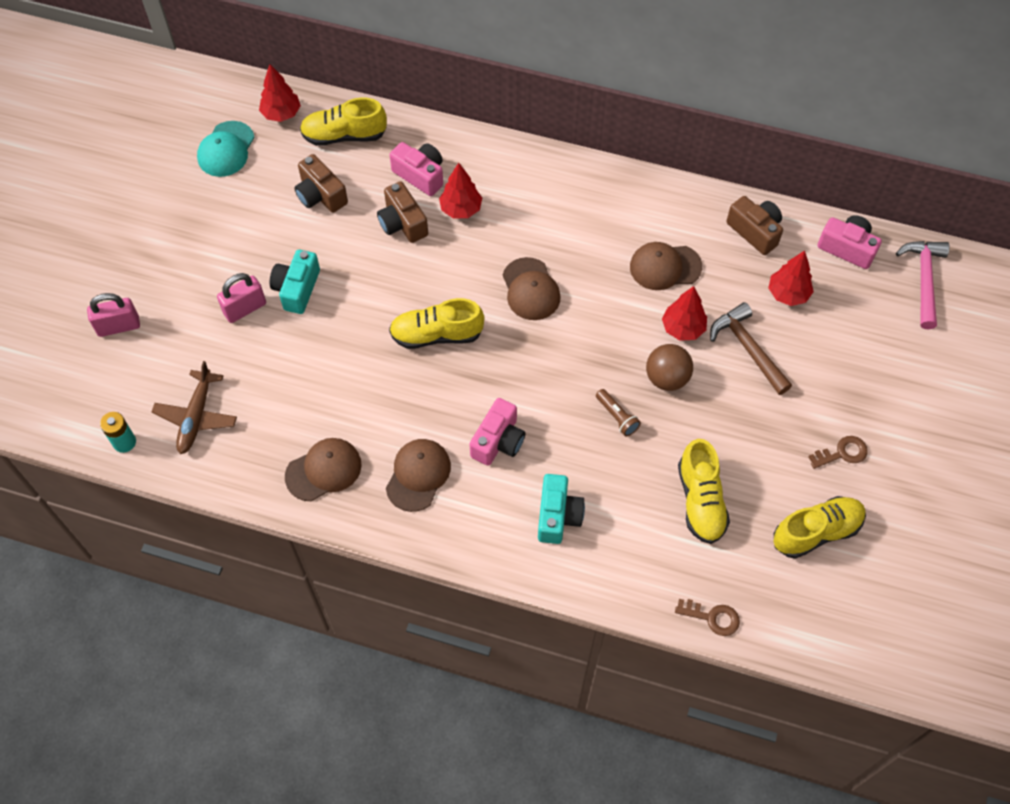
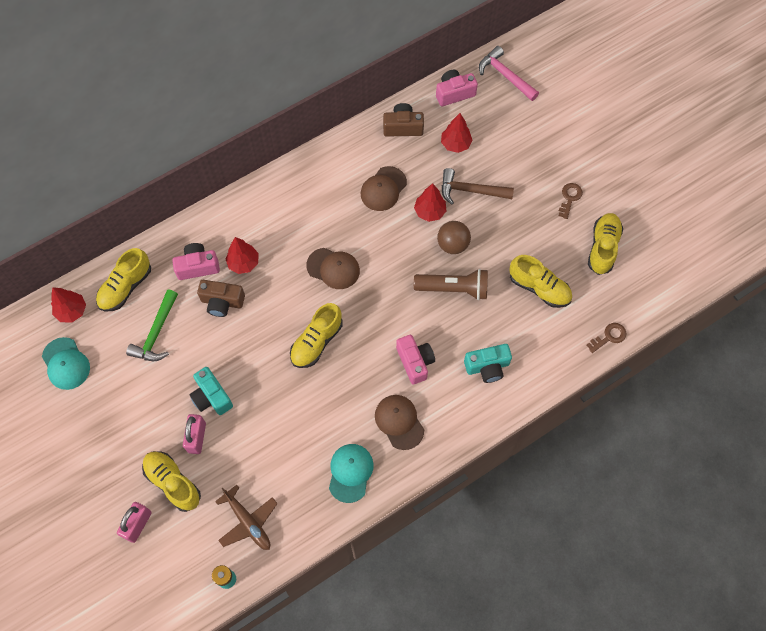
camera: 50 degrees left, 5 degrees up
brown cap [285,438,362,501] -> turquoise cap [329,444,374,503]
brown camera [294,154,348,213] -> green hammer [126,289,178,361]
turquoise camera [538,474,585,544] -> turquoise camera turned 120 degrees clockwise [464,344,512,383]
brown flashlight [596,389,641,436] -> brown flashlight [414,269,488,300], size x1.91
none -> yellow shoe [142,451,201,512]

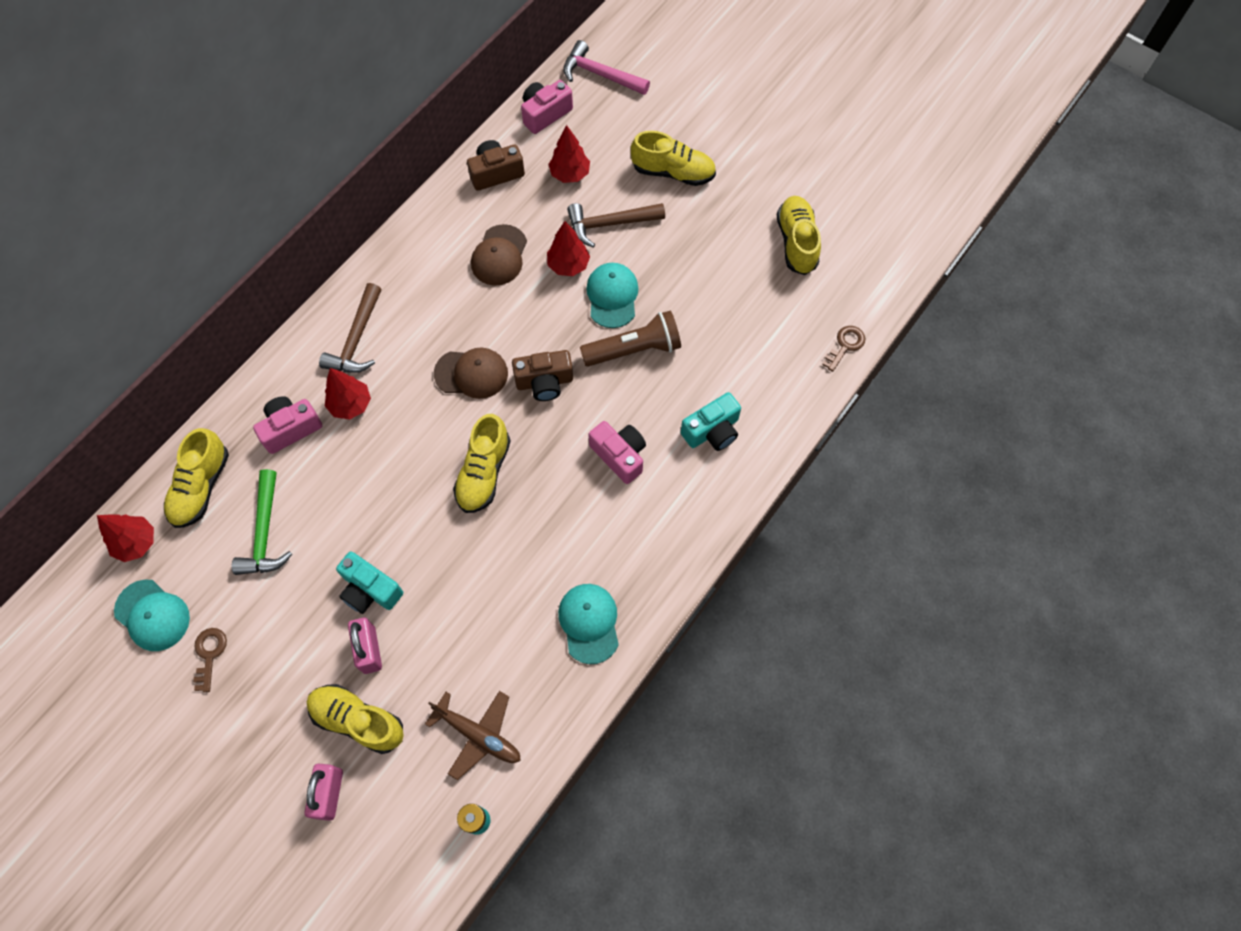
camera: 20 degrees left, 0 degrees up
brown camera [197,280,245,317] -> brown camera moved to [512,350,573,401]
brown cap [375,395,424,450] -> none
brown ball [437,221,471,254] -> turquoise cap [586,263,639,328]
yellow shoe [509,255,572,308] -> yellow shoe moved to [631,131,716,186]
brown key [559,183,583,219] -> brown key moved to [193,628,227,692]
none -> brown hammer [319,283,381,373]

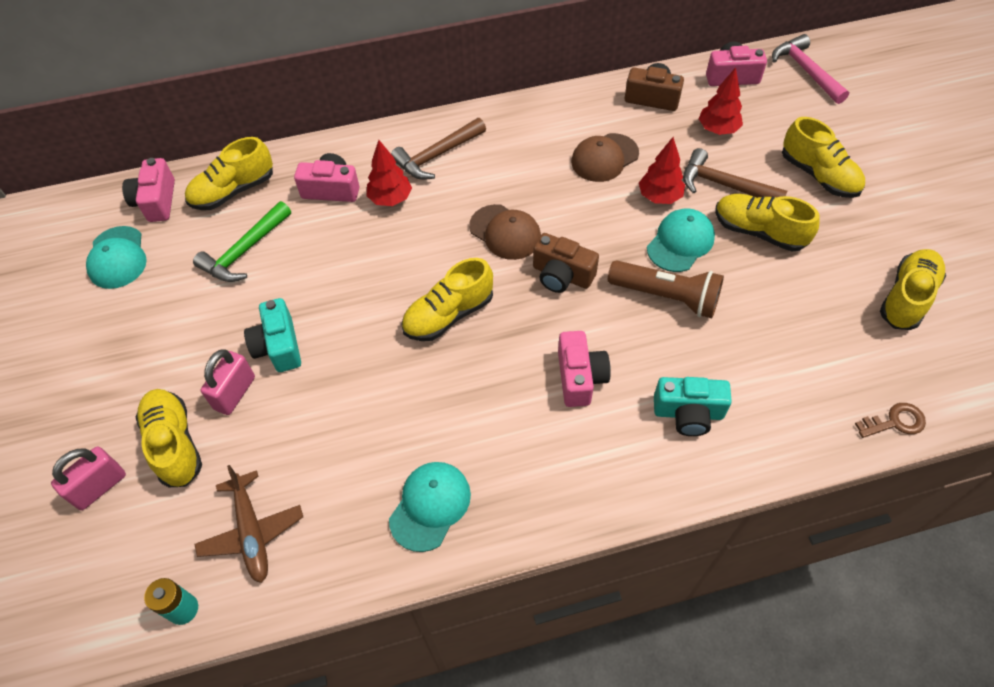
camera: 40 degrees right, 10 degrees down
red tree [97,514,154,562] -> pink camera [122,158,175,222]
brown key [193,628,227,692] -> none
none -> yellow shoe [715,194,820,252]

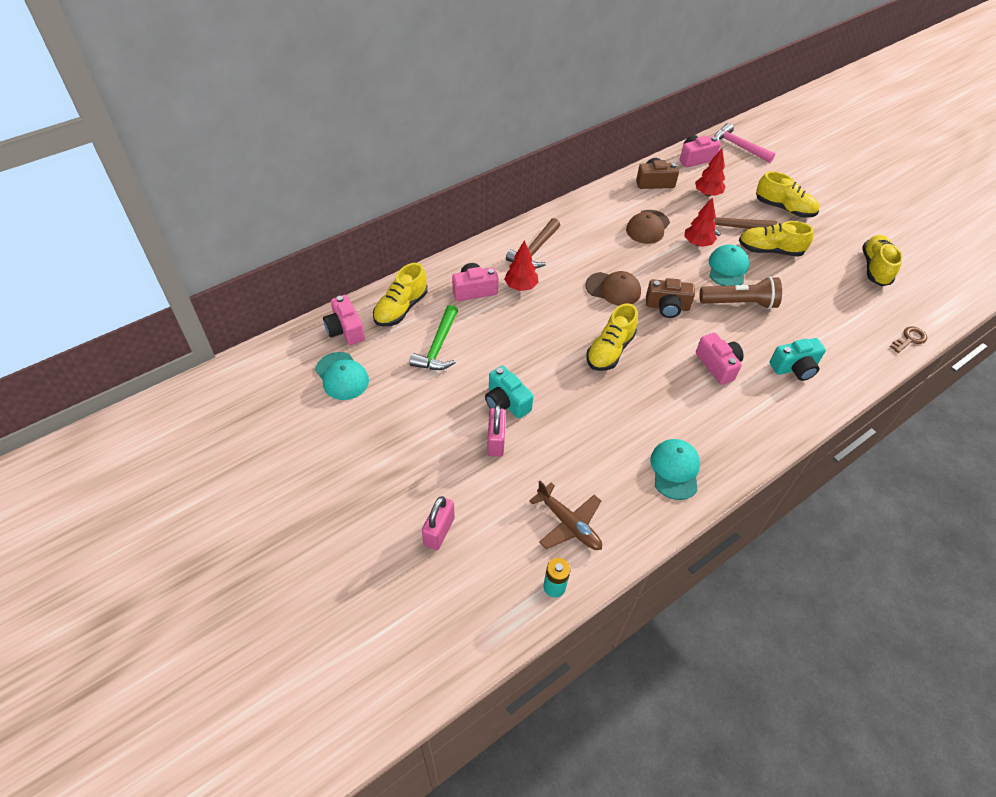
camera: 25 degrees left, 5 degrees down
yellow shoe [136,389,202,487] -> none

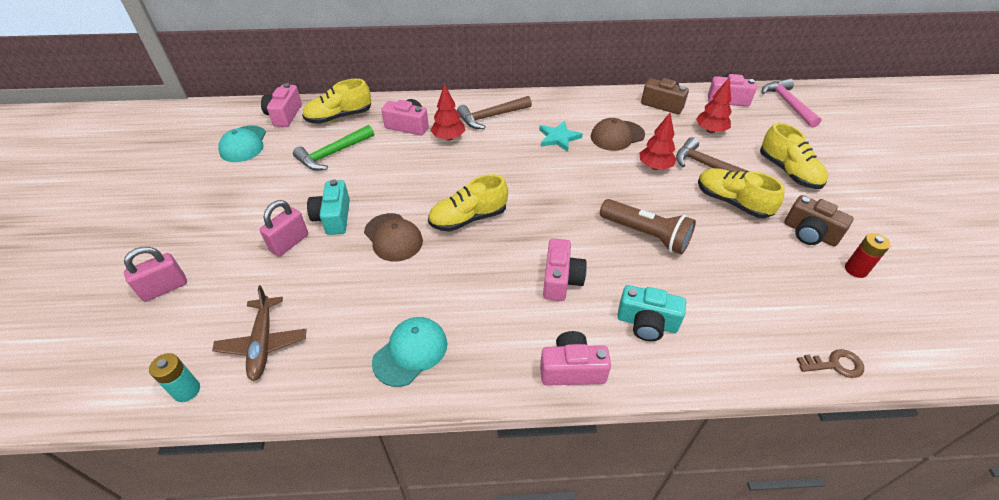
camera: 35 degrees right, 5 degrees down
brown cap [585,271,641,306] -> brown cap moved to [364,213,423,261]
brown camera [646,278,695,318] -> brown camera moved to [784,195,853,246]
turquoise cap [709,244,749,286] -> none
yellow shoe [862,235,903,286] -> red battery [845,233,891,278]
none -> turquoise star [539,121,583,152]
none -> pink camera [540,331,611,386]

